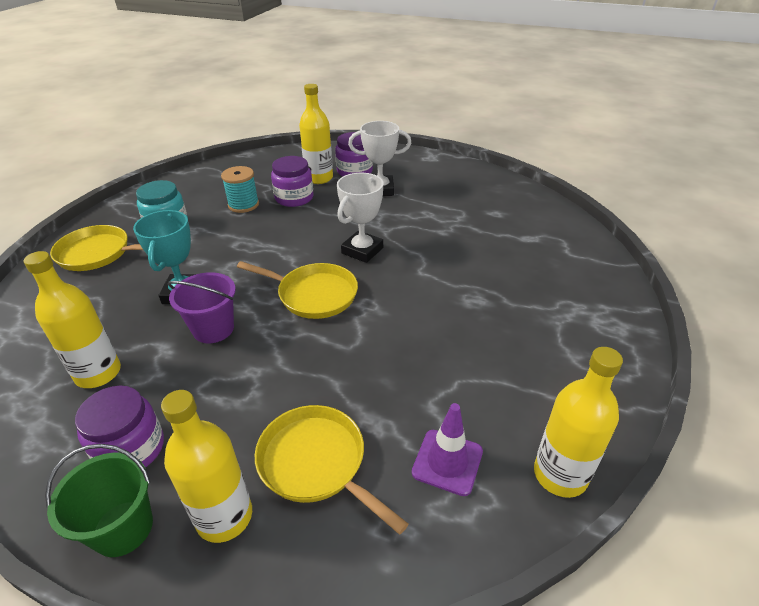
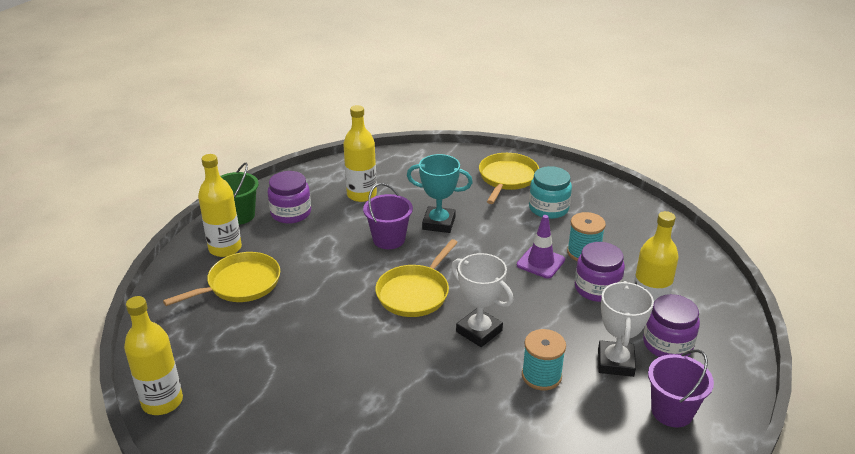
camera: 100 degrees right, 5 degrees down
purple traffic cone [412,403,483,496] -> purple traffic cone moved to [517,215,565,279]
none -> turquoise spool [522,329,566,390]
none -> purple bucket [648,349,714,427]

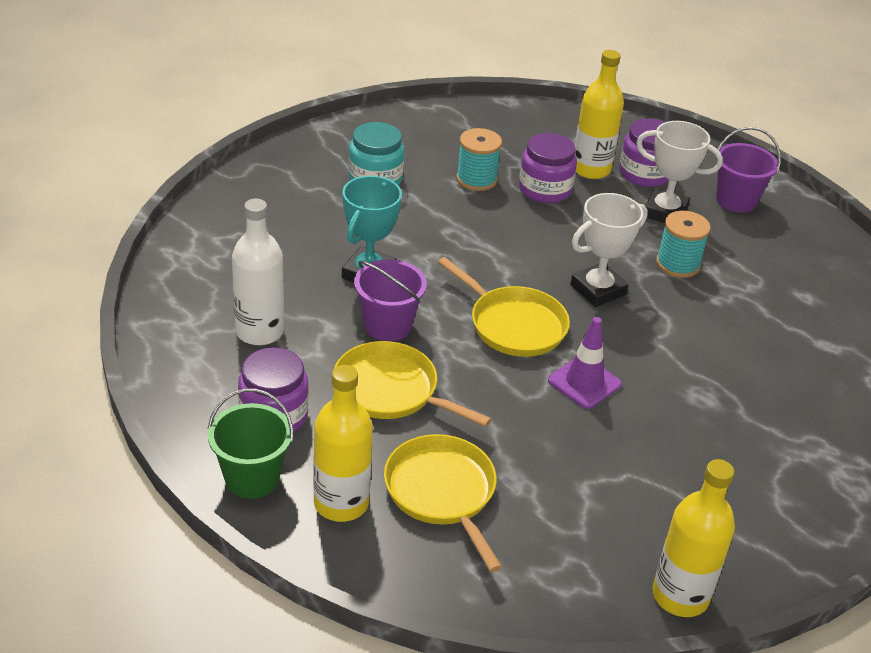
camera: 80 degrees left, 5 degrees up
yellow bottle [343,105,377,202] -> white bottle [232,199,284,345]
yellow pan [479,153,539,204] -> yellow pan moved to [334,341,491,427]
purple traffic cone [517,215,565,279] -> purple traffic cone moved to [548,317,622,409]

